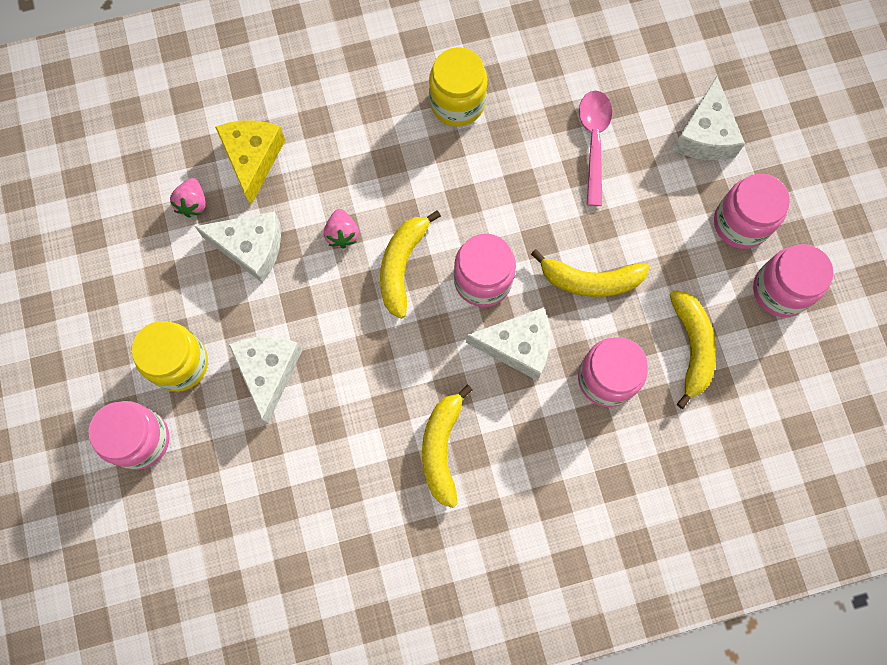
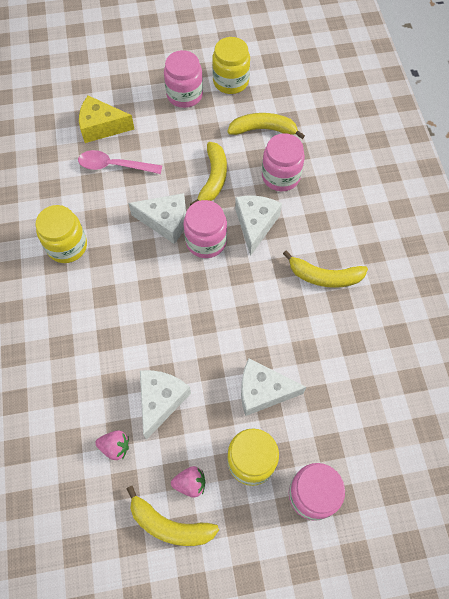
camera: 85 degrees left, 10 degrees down
yellow cheese [215,120,285,205] -> yellow cheese moved to [79,96,134,143]
pink strawberry [324,209,359,249] -> pink strawberry moved to [171,466,205,497]
yellow banana [380,211,441,319] -> yellow banana moved to [127,486,219,546]
white cheese [672,76,745,160] -> white cheese moved to [128,193,186,244]
pink jar [753,244,833,317] -> yellow jar [212,37,250,94]

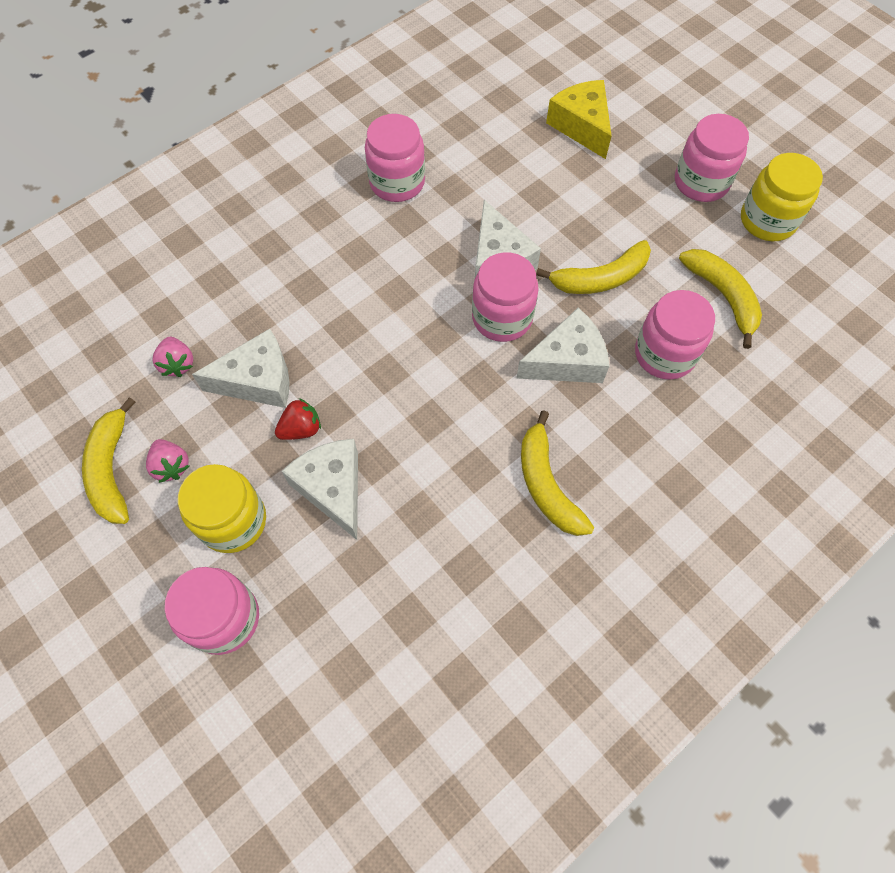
camera: 60 degrees right, 0 degrees up
yellow jar [36,205,87,263] -> pink jar [365,114,425,202]
pink spoon [78,150,162,174] -> none
none -> red strawberry [275,398,321,440]

